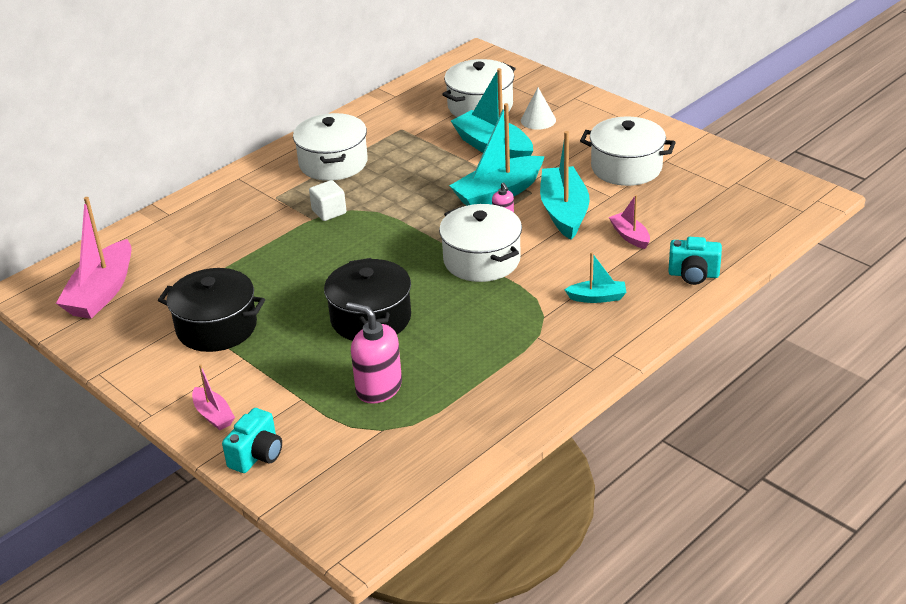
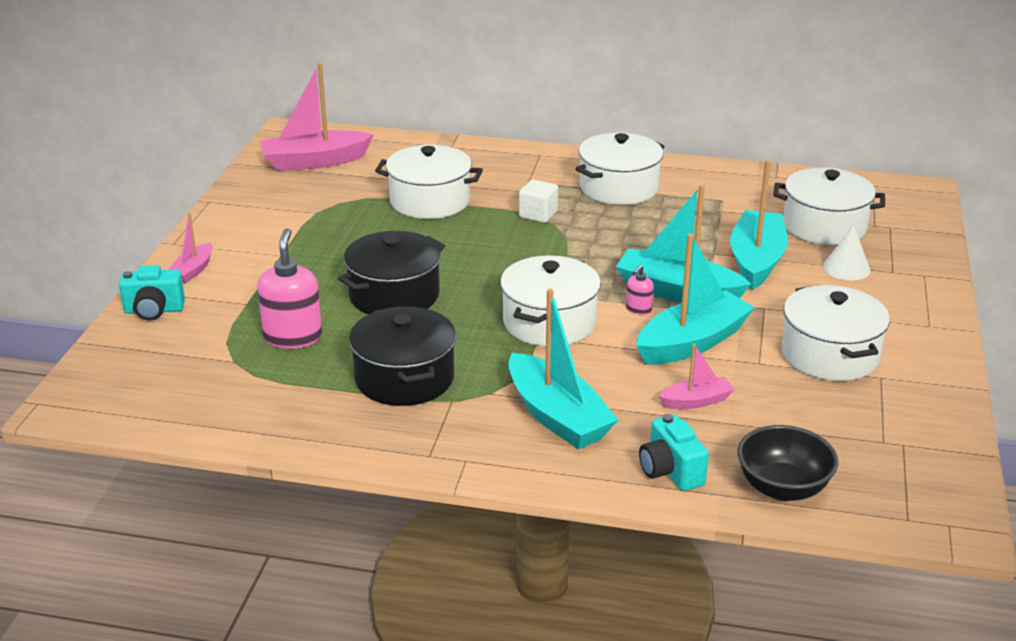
camera: 55 degrees right, 5 degrees down
black pot [158,268,265,352] -> black pot moved to [349,306,456,406]
turquoise boat [565,252,627,303] -> turquoise boat [508,289,618,449], size x1.94
pink boat [609,195,650,249] -> pink boat turned 45 degrees clockwise [658,343,735,409]
none -> white pot [375,145,483,219]
none -> black bowl [737,425,838,501]

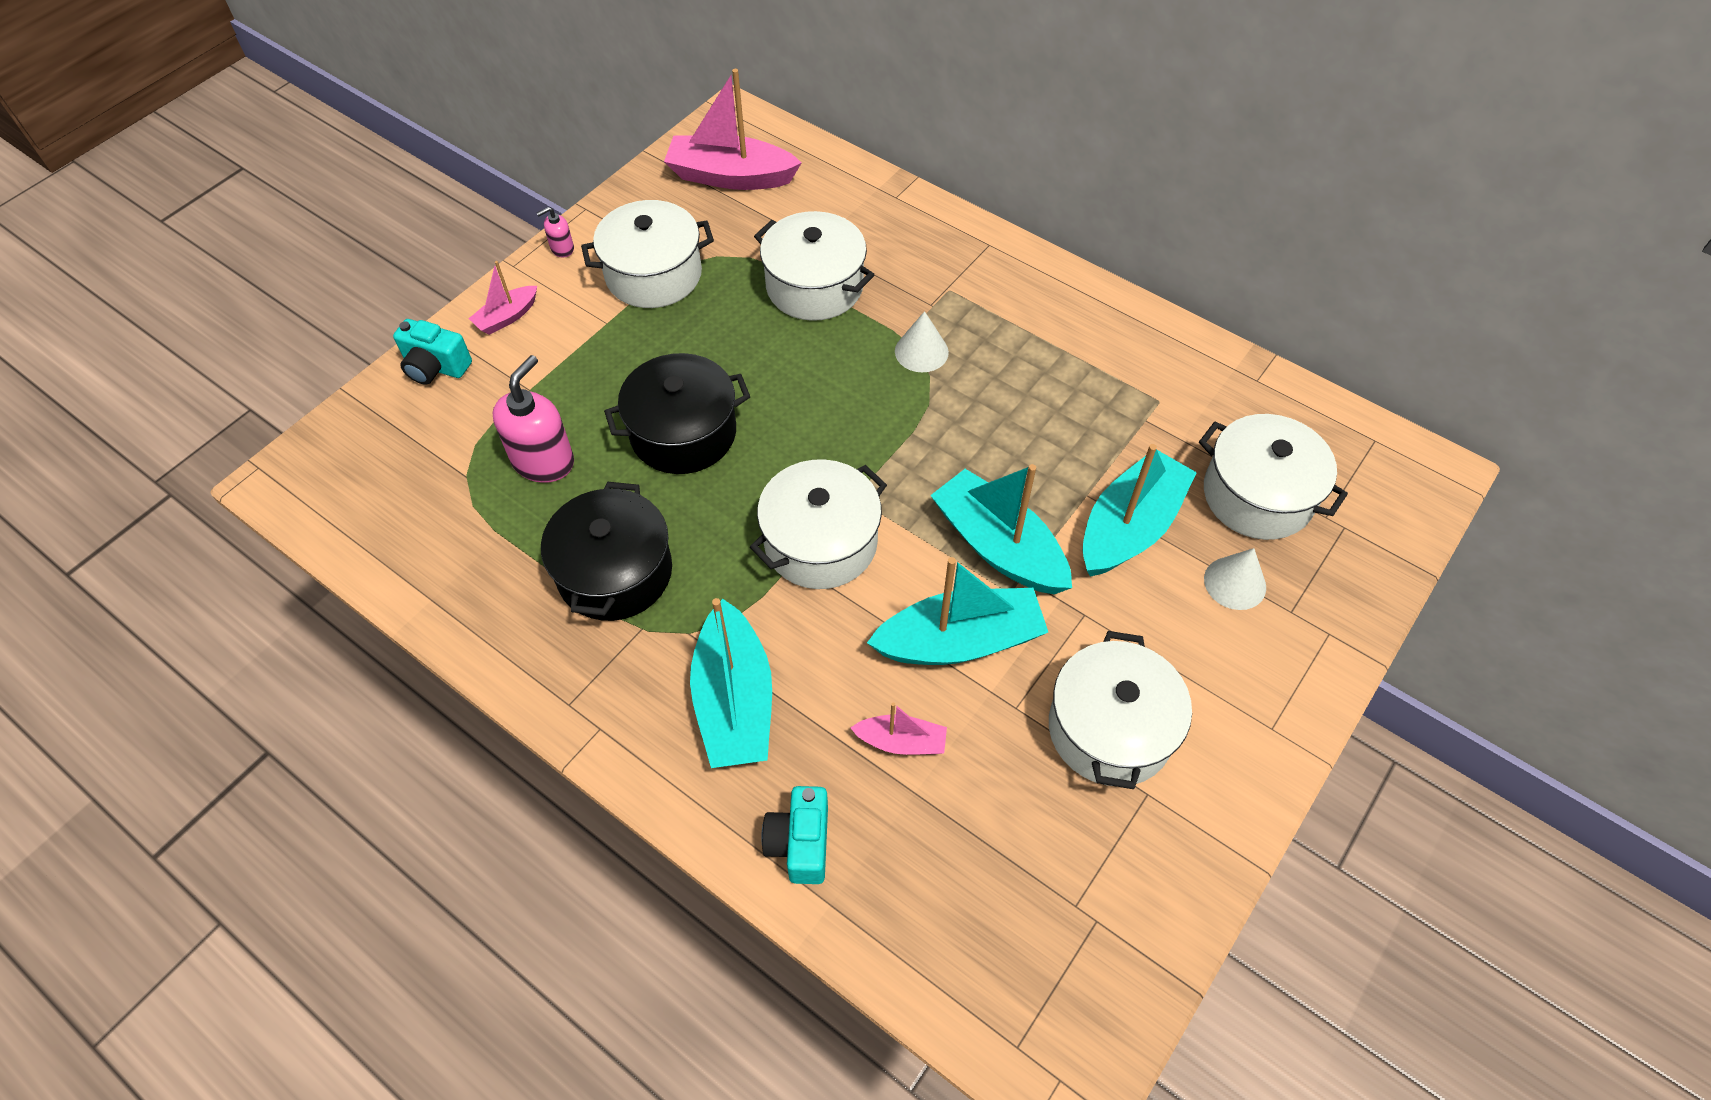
camera: 25 degrees right, 25 degrees up
white cube [519,179,558,223] -> white cone [895,311,949,372]
white pot [575,133,665,205] -> white pot moved to [581,200,714,308]
pink soap dispenser [626,265,654,315] -> pink soap dispenser moved to [537,207,574,257]
black bowl [737,425,838,501] -> none

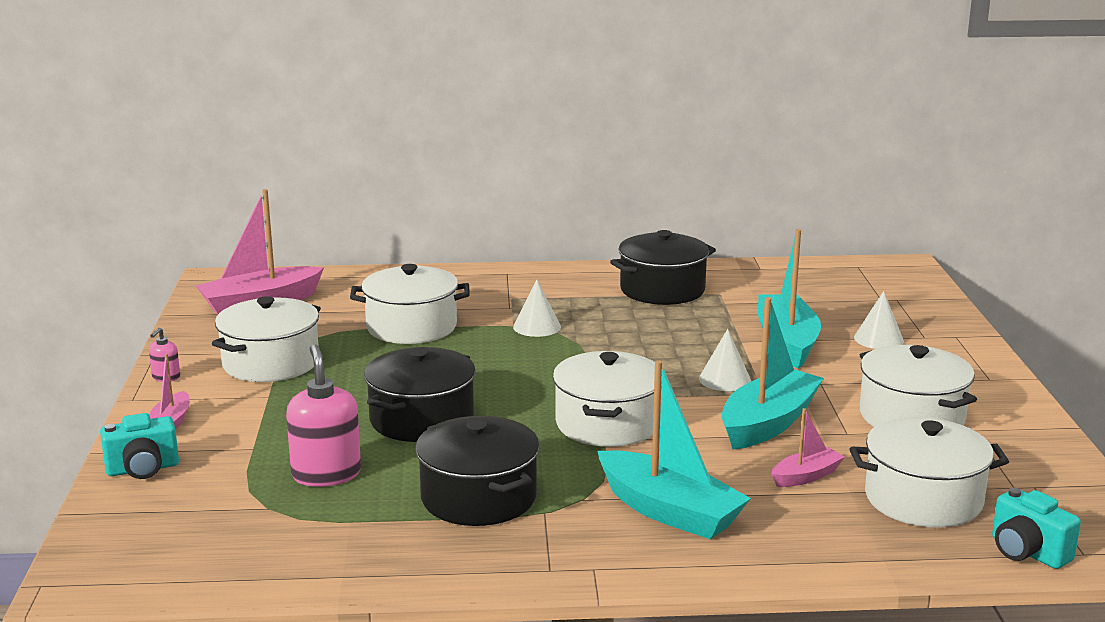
camera: 40 degrees left, 35 degrees down
turquoise camera [761,786,828,884] -> turquoise camera moved to [992,488,1081,569]
turquoise boat [930,464,1072,594] -> white cone [699,329,751,391]
white pot [1199,414,1348,540] -> white pot moved to [850,417,1009,528]
none -> black pot [610,230,716,305]

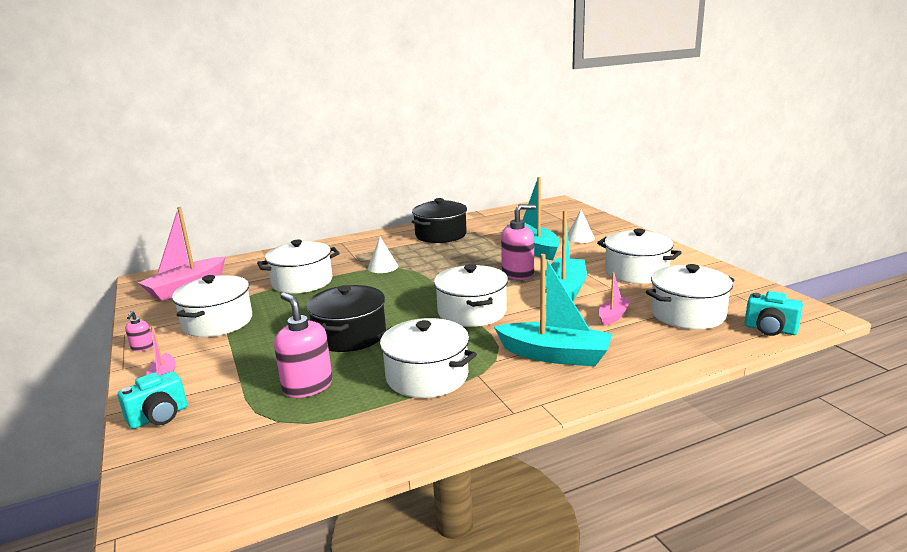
camera: 20 degrees left, 0 degrees up
black pot [416,416,540,526] -> white pot [377,318,477,398]
white cone [699,329,751,391] -> pink soap dispenser [501,204,536,280]

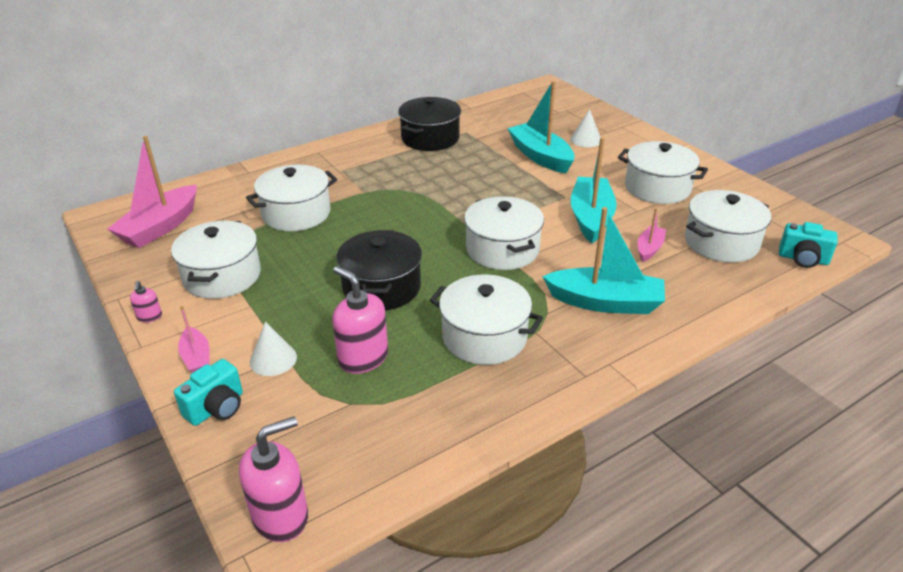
camera: 10 degrees left, 15 degrees up
white cone [368,237,398,273] -> white cone moved to [250,322,297,376]
pink soap dispenser [501,204,536,280] -> pink soap dispenser moved to [239,416,308,542]

